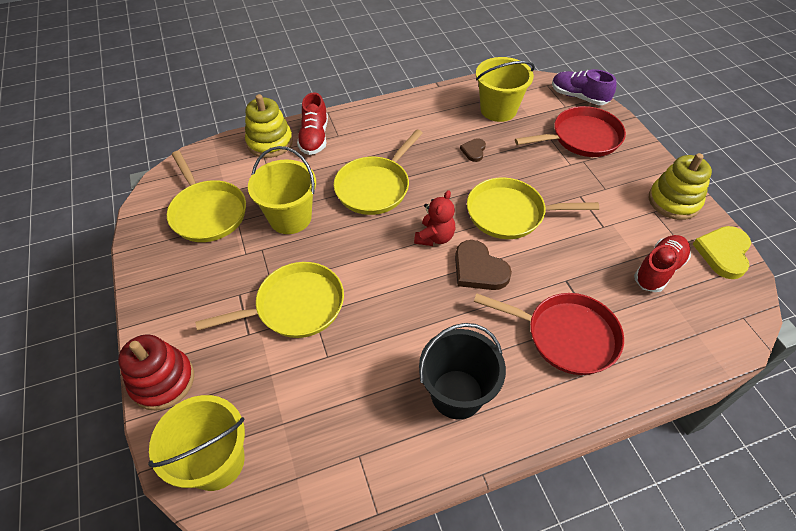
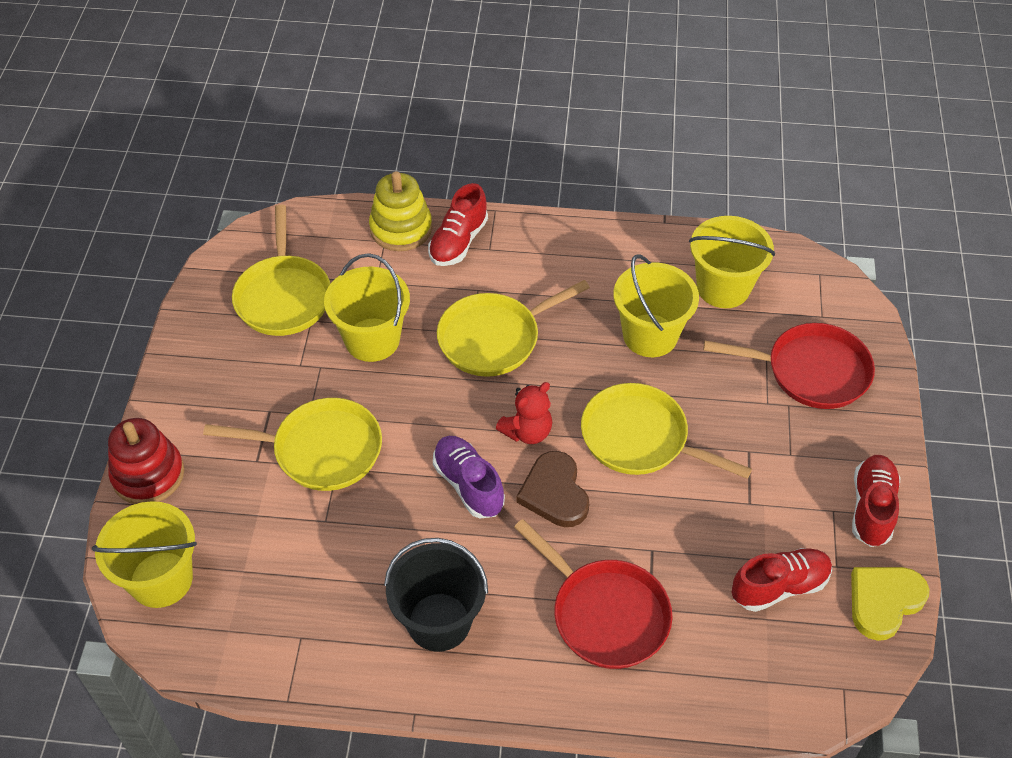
camera: 25 degrees right, 0 degrees up
brown heart [460,138,486,162] -> yellow bucket [613,255,699,357]
purple shoe [552,69,616,105] -> purple shoe moved to [433,436,505,518]
yellow stacking toy [649,153,712,220] -> red shoe [852,455,901,547]

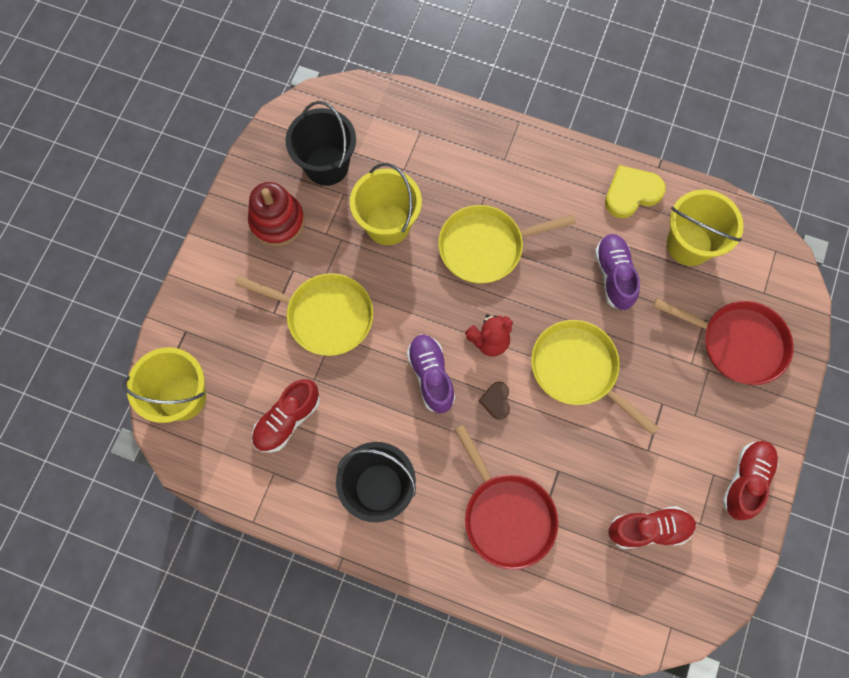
camera: 15 degrees right, 20 degrees up
red stacking toy [108,418,184,504] -> red stacking toy moved to [248,182,305,246]
yellow pan [232,205,331,336] -> black bucket [285,101,356,186]
yellow stacking toy [369,171,432,251] -> none
red shoe [428,183,488,266] -> red shoe moved to [252,379,320,453]
brown heart [517,451,589,527] -> brown heart [479,382,510,420], size x0.56
yellow bucket [613,255,699,357] -> purple shoe [595,234,640,310]
yellow heart [851,567,929,641] -> yellow heart moved to [605,165,666,218]

